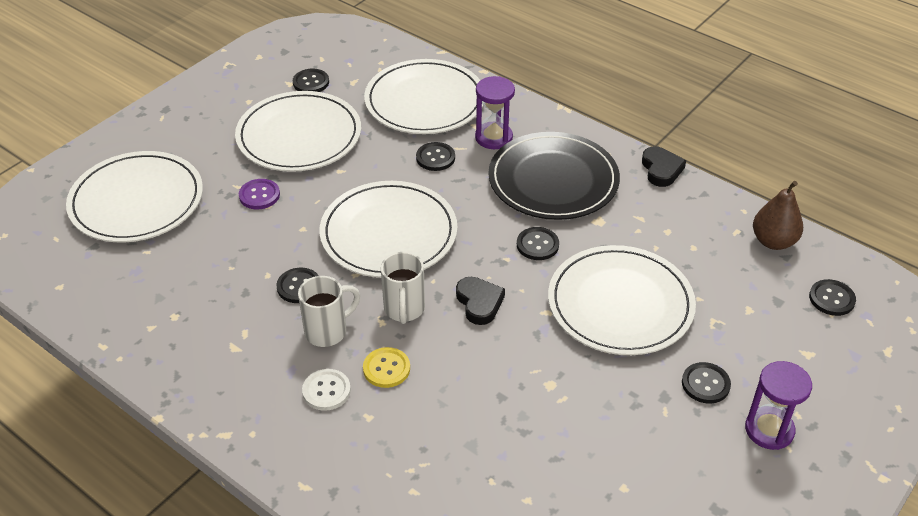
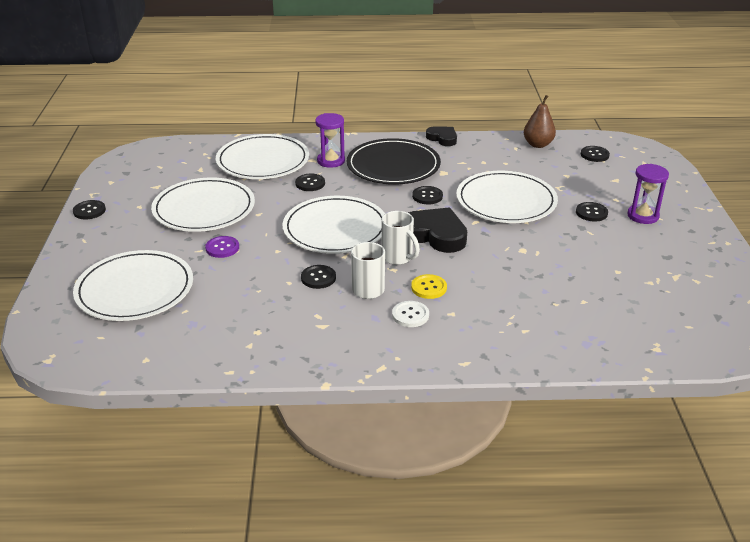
camera: 40 degrees left, 10 degrees down
black button [293,69,329,92] -> black button moved to [73,200,106,220]
black heart [456,277,505,325] -> black heart [408,207,467,253], size x1.71

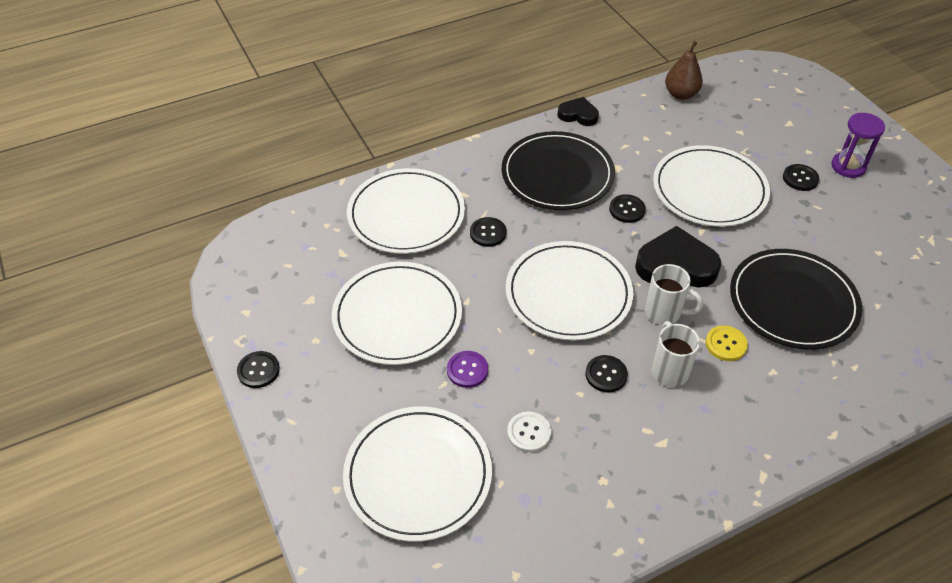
camera: 25 degrees left, 15 degrees up
purple hourglass [315,113,345,168] -> none
white button [392,301,429,327] -> white button moved to [507,412,551,452]
black button [581,146,610,162] -> none
none -> black plate [730,249,862,349]

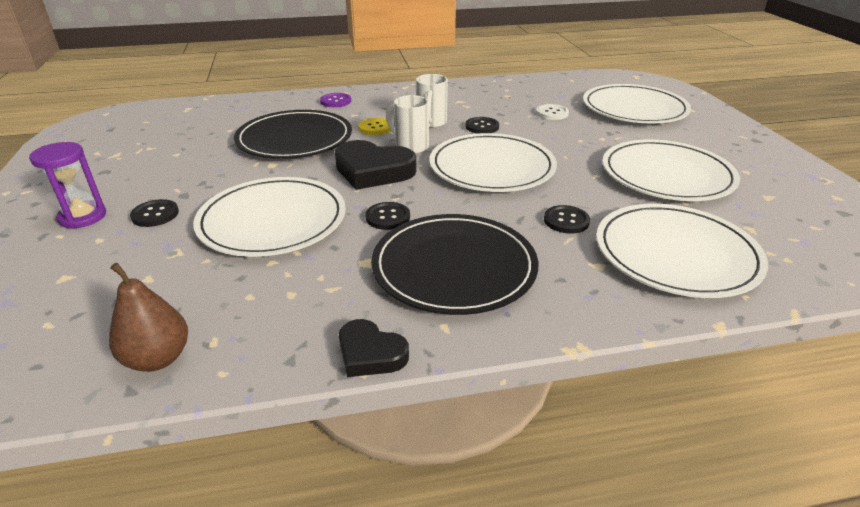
camera: 165 degrees left, 15 degrees down
black button [237,351,280,388] -> none
purple button [447,351,488,388] -> purple button moved to [320,93,351,107]

